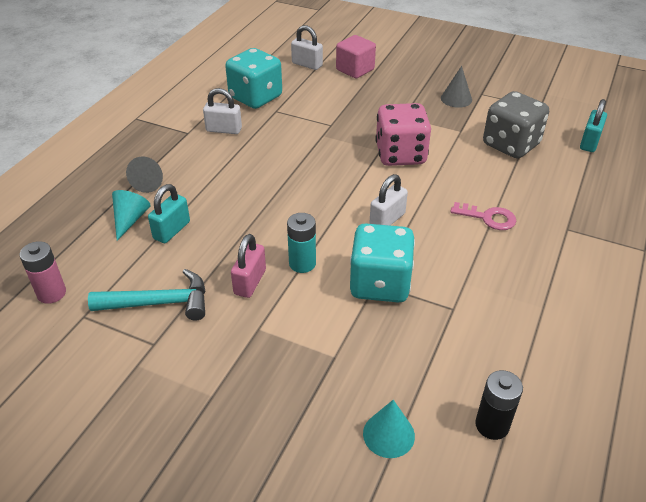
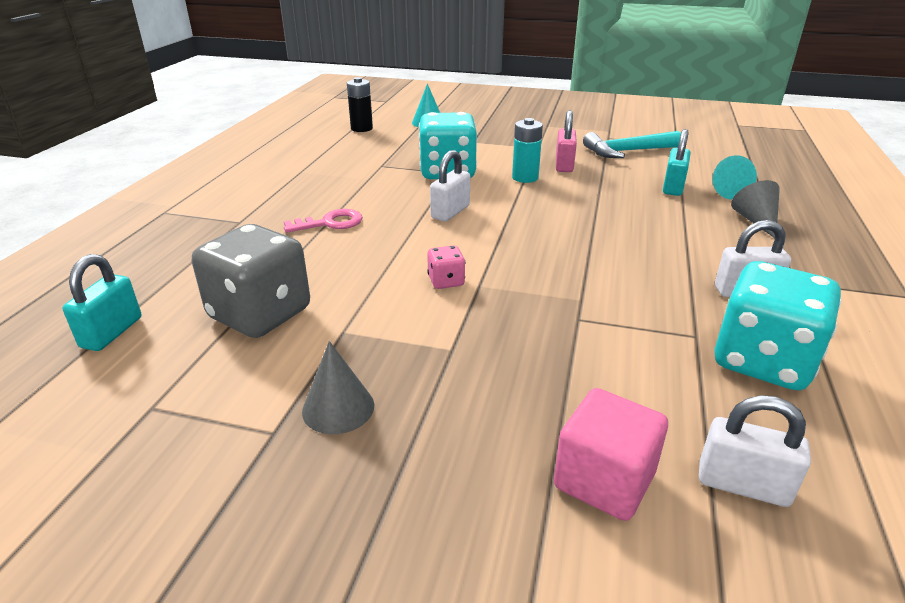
camera: 170 degrees right, 10 degrees down
pink battery [20,241,66,304] -> none
pink dice [375,103,431,166] -> pink dice [427,245,465,289], size x0.44
pink key [450,202,516,230] -> pink key turned 150 degrees clockwise [284,209,363,233]

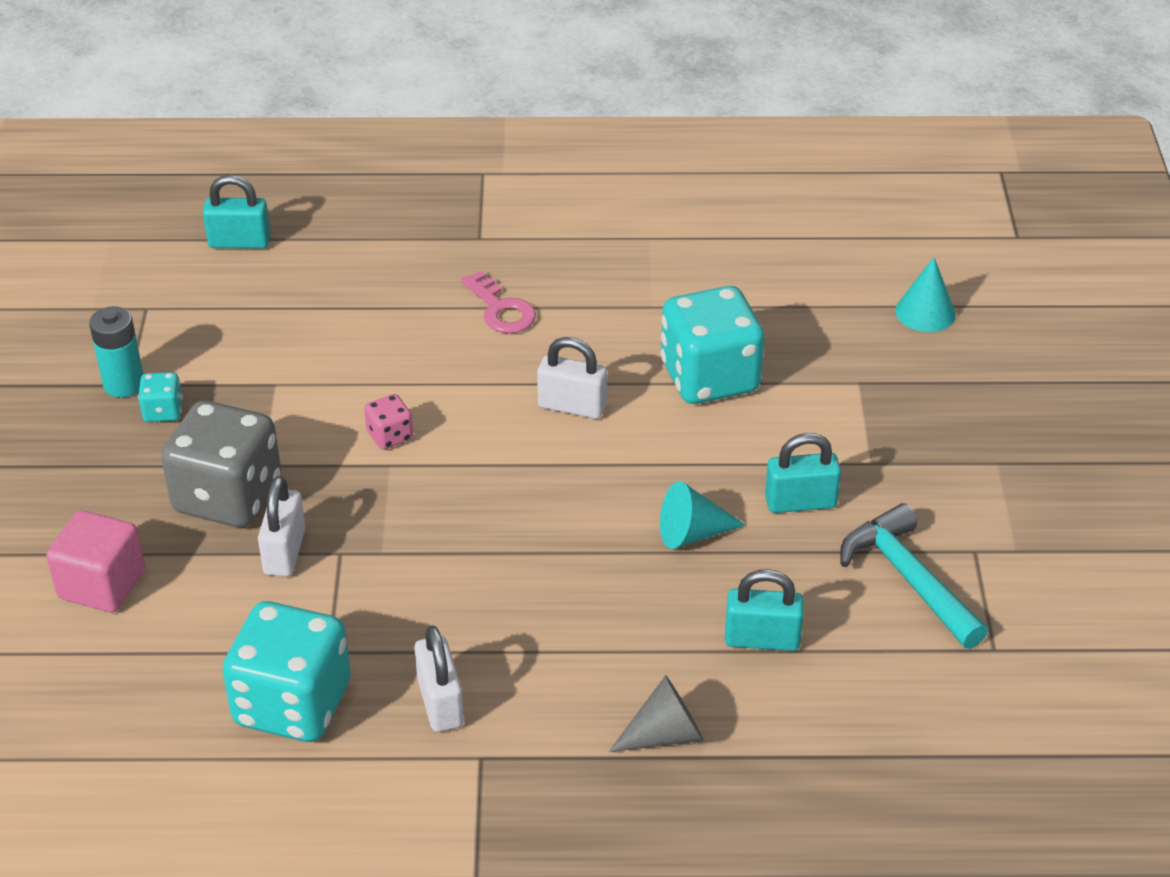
camera: 75 degrees right, 10 degrees up
grey dice [192,224,310,338] -> grey dice moved to [161,401,281,528]
grey cone [302,341,374,434] -> turquoise dice [138,372,183,422]
black battery [347,77,373,132] -> none
turquoise battery [512,118,543,183] -> turquoise battery moved to [89,306,143,398]
pink padlock [556,110,577,172] -> turquoise padlock [765,433,841,513]
white padlock [699,395,811,507] -> white padlock moved to [258,476,306,577]
turquoise cone [712,155,757,199] -> turquoise cone moved to [660,481,745,549]

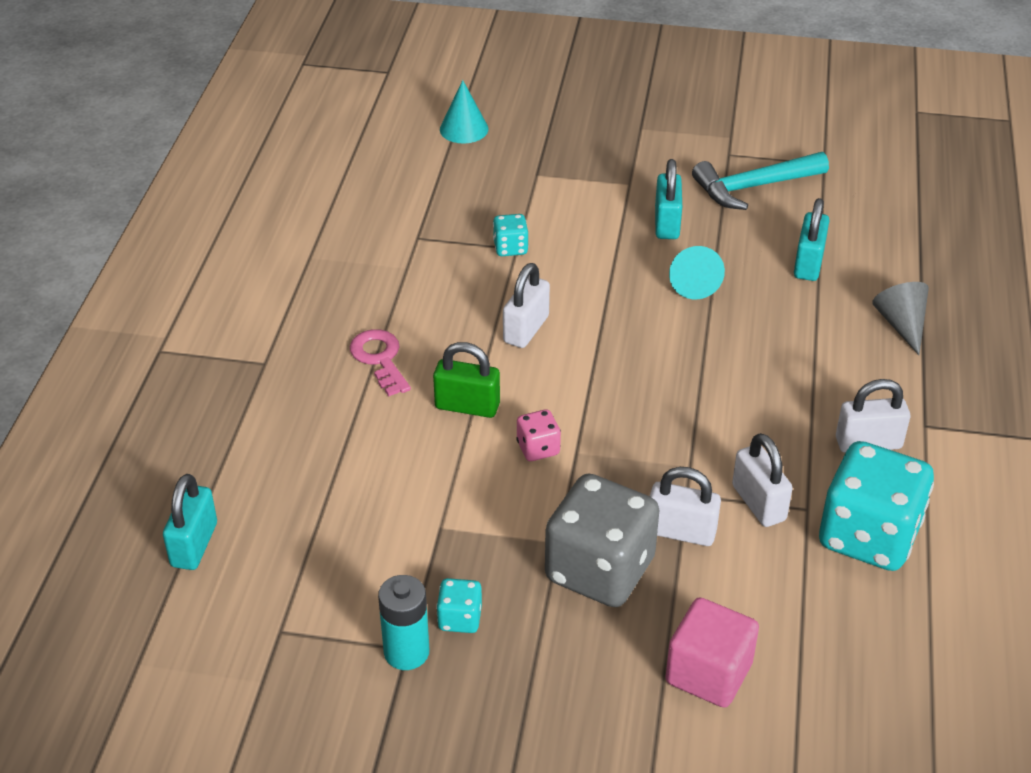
camera: 80 degrees left, 0 degrees up
pink key [461,271,536,334] -> pink key turned 90 degrees counterclockwise [350,329,411,396]
turquoise dice [660,286,765,404] -> turquoise dice [493,214,529,256], size x0.44
none -> green padlock [433,342,500,418]
none -> white padlock [732,433,793,527]

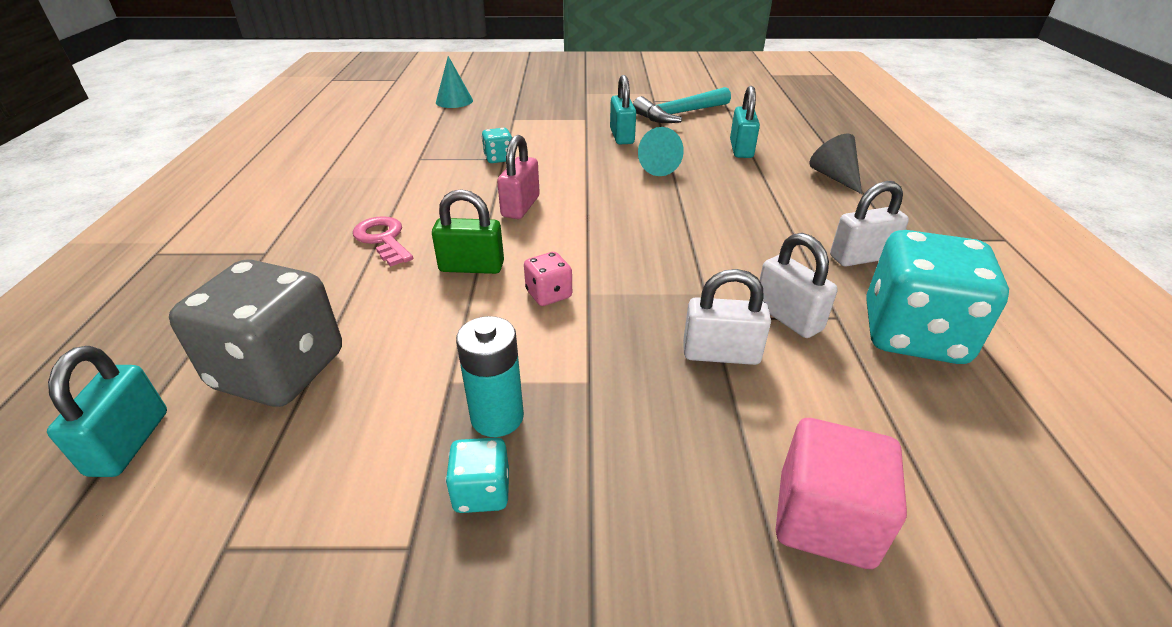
camera: 10 degrees left, 5 degrees down
turquoise battery [378,575,429,670] -> turquoise battery moved to [456,316,524,437]
white padlock [503,263,550,348] -> pink padlock [497,135,540,219]
grey dice [545,474,659,607] -> grey dice moved to [169,259,342,407]

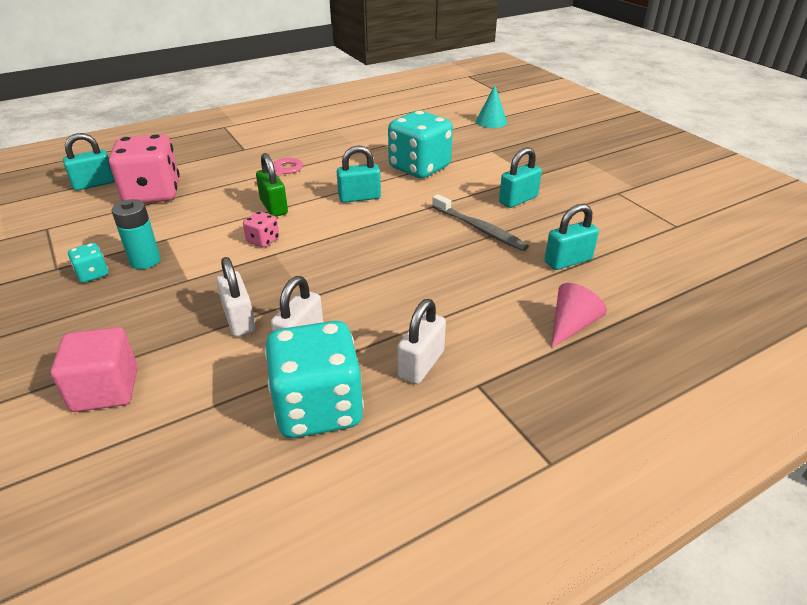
camera: 60 degrees right, 0 degrees up
grey dice [169,259,342,407] -> pink dice [109,134,180,203]
turquoise dice [482,128,512,163] -> turquoise dice [388,111,453,178], size x2.26
pink padlock [497,135,540,219] -> turquoise padlock [337,145,381,203]
turquoise hammer [633,87,731,123] -> none
turquoise cone [638,127,684,176] -> grey toothbrush [432,194,529,251]
grey cone [809,134,862,194] -> pink cone [551,283,607,348]
white padlock [830,181,909,266] -> white padlock turned 75 degrees clockwise [398,299,446,384]

